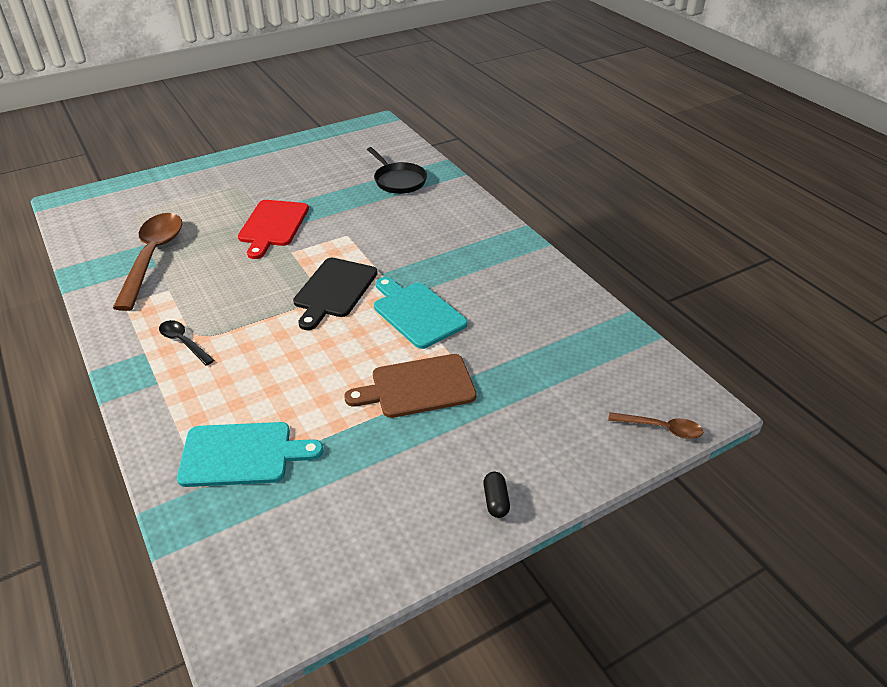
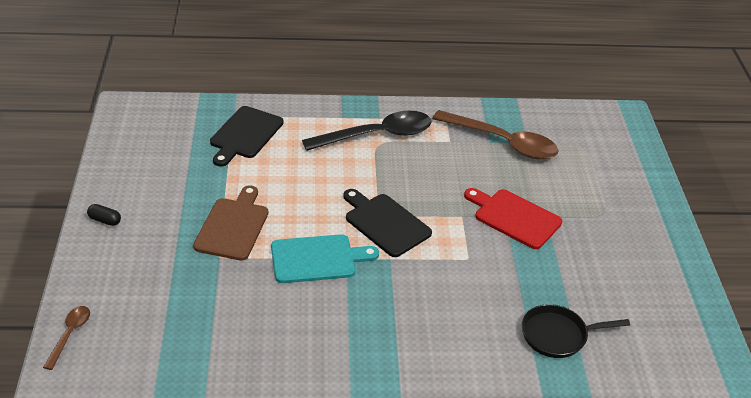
camera: 115 degrees right, 0 degrees up
black spoon [159,320,214,366] -> black spoon [302,111,432,151], size x2.10
turquoise cutting board [177,422,323,487] -> black cutting board [210,106,284,167]
brown spoon [608,412,703,439] -> brown spoon turned 150 degrees clockwise [43,306,90,370]

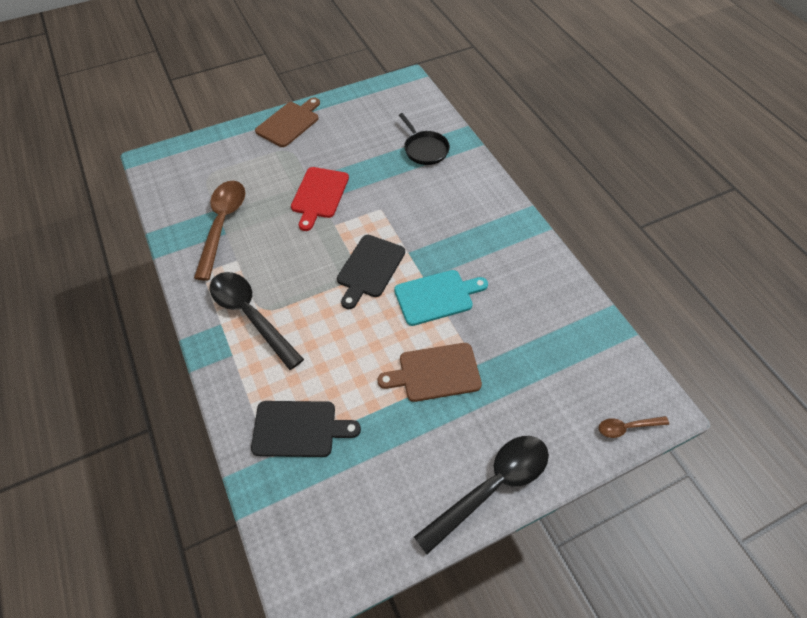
camera: 110 degrees left, 15 degrees up
black capsule [87,204,121,226] -> black spoon [414,436,549,554]
turquoise cutting board [271,234,379,283] -> turquoise cutting board turned 105 degrees clockwise [394,270,488,326]
none -> brown cutting board [255,97,320,147]

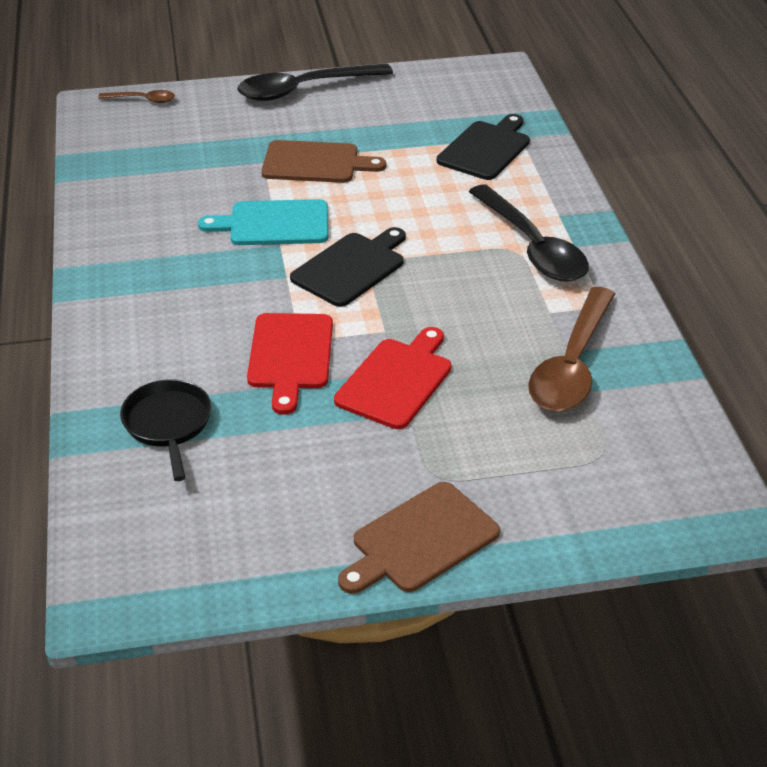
camera: 165 degrees left, 15 degrees down
black cutting board [251,401,361,457] -> black cutting board turned 105 degrees clockwise [437,114,530,180]
none -> red cutting board [247,313,333,415]

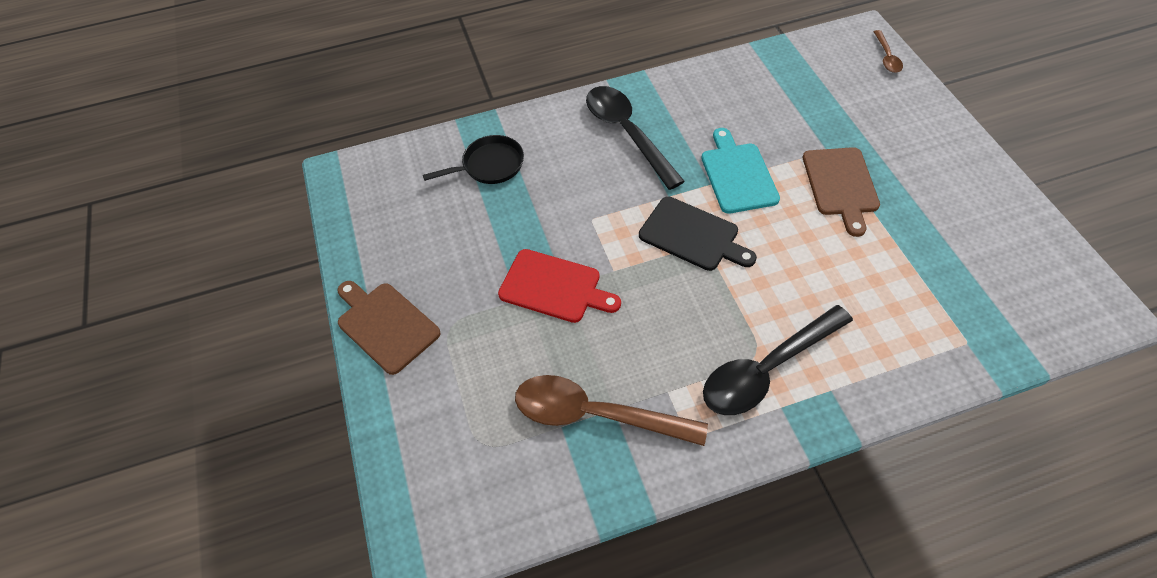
camera: 85 degrees right, 15 degrees up
black spoon [237,63,393,101] -> black spoon moved to [586,86,685,190]
red cutting board [247,313,333,415] -> none
black cutting board [437,114,530,180] -> none

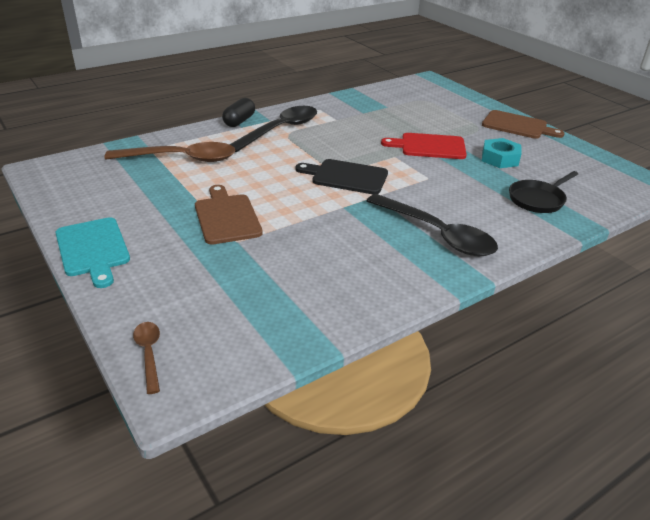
camera: 160 degrees right, 20 degrees down
brown spoon [515,375,708,446] -> brown spoon moved to [104,142,236,162]
turquoise cutting board [702,128,780,214] -> turquoise cutting board moved to [55,217,130,288]
none -> black capsule [222,98,255,127]
none -> turquoise nut [482,138,522,168]

